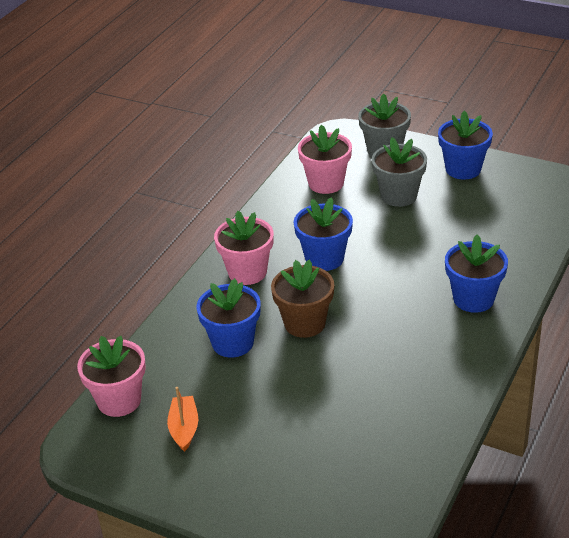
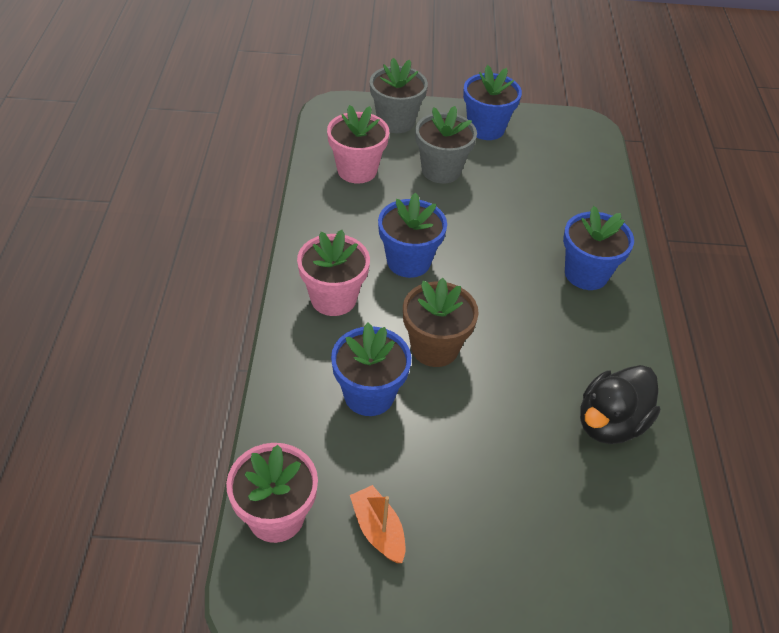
camera: 30 degrees left, 10 degrees up
none -> black duck [580,365,660,444]

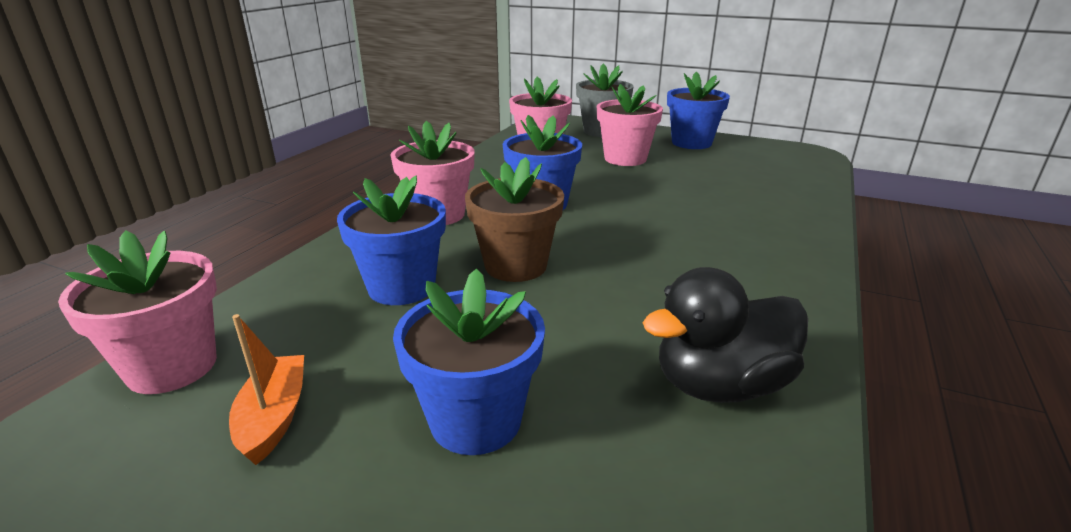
camera: 25 degrees right, 20 degrees down
grey flower pot [415,106,477,184] -> pink flower pot [597,84,663,166]
blue flower pot [563,206,634,290] -> blue flower pot moved to [393,269,545,455]

